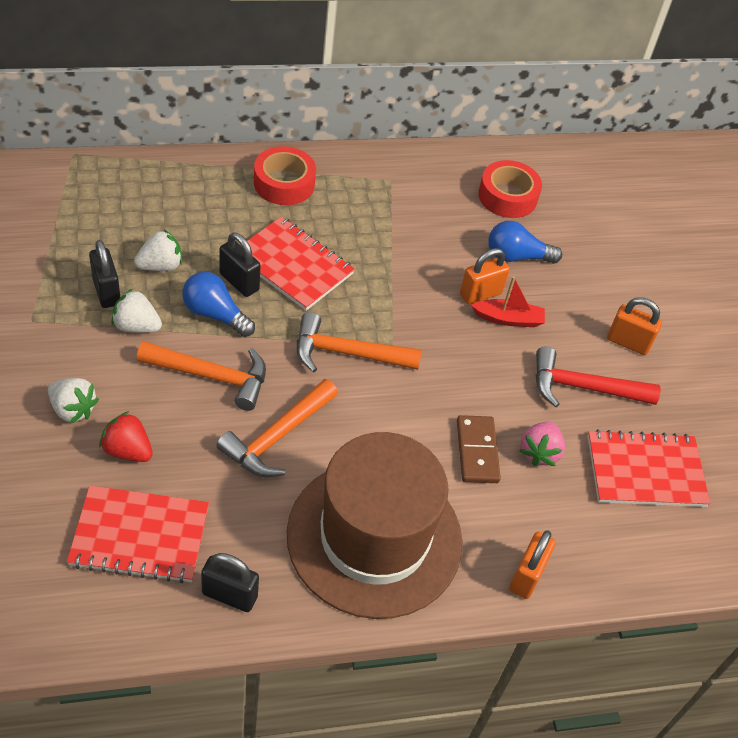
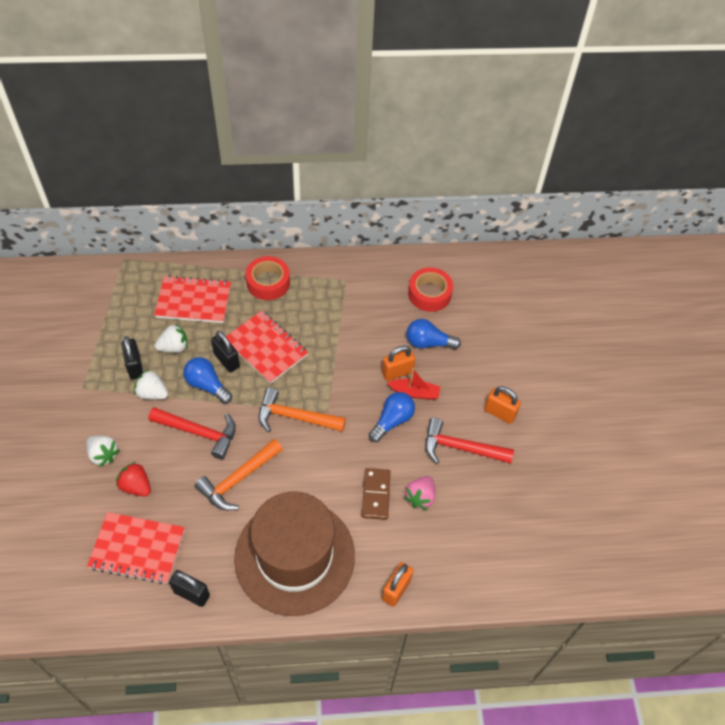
camera: 10 degrees right, 5 degrees up
orange hammer [137,341,266,411] -> red hammer [148,407,236,459]
red notebook [588,429,710,507] -> red notebook moved to [154,275,231,323]
none -> blue light bulb [369,392,415,442]

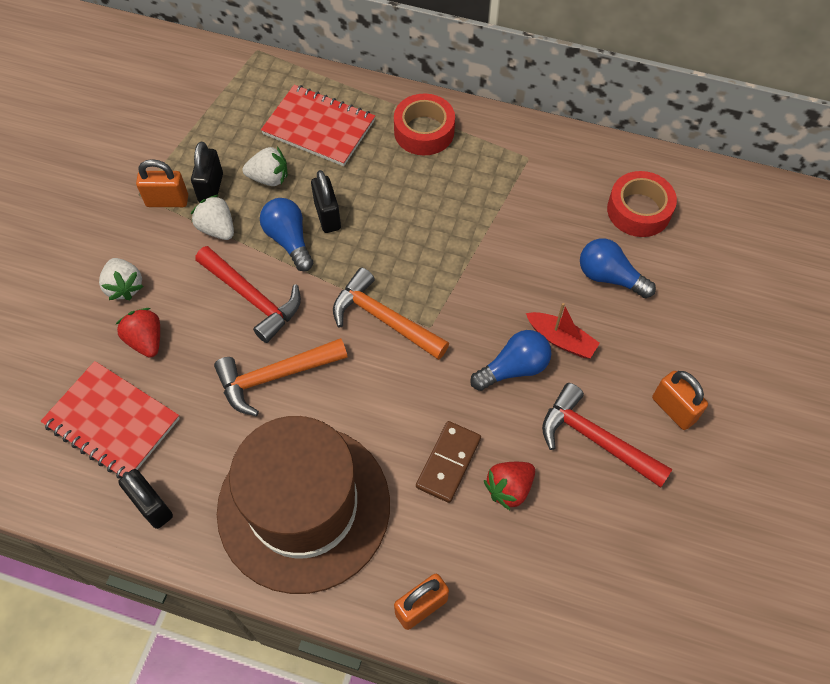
camera: 25 degrees right, 5 degrees up
red notebook [226,310,308,384] -> none
orange padlock [382,346,415,381] -> orange padlock moved to [136,159,188,207]
pink strawberry [404,476,435,510] -> red strawberry [484,462,535,510]

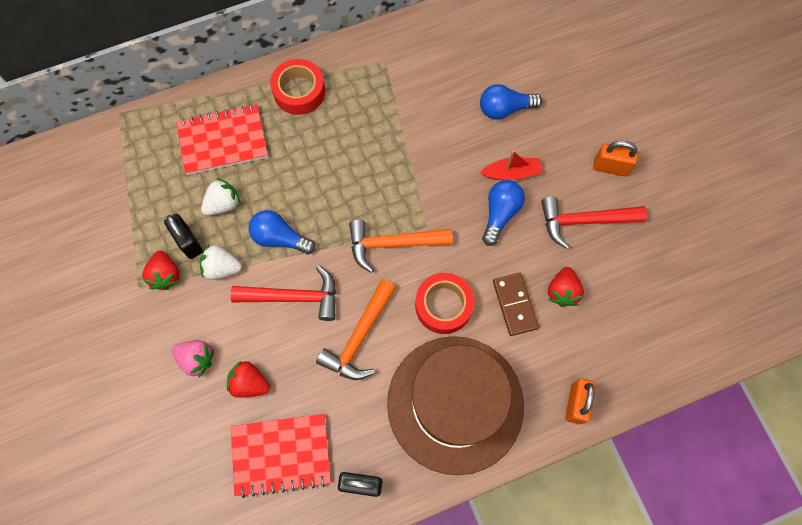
camera: 40 degrees left, 10 degrees up
white strawberry [99,258,144,300] -> pink strawberry [172,340,214,377]
orange padlock [136,159,188,207] -> red strawberry [142,251,180,290]
black padlock [311,170,341,233] -> none
red tape [607,171,677,237] -> red tape moved to [415,273,474,334]

